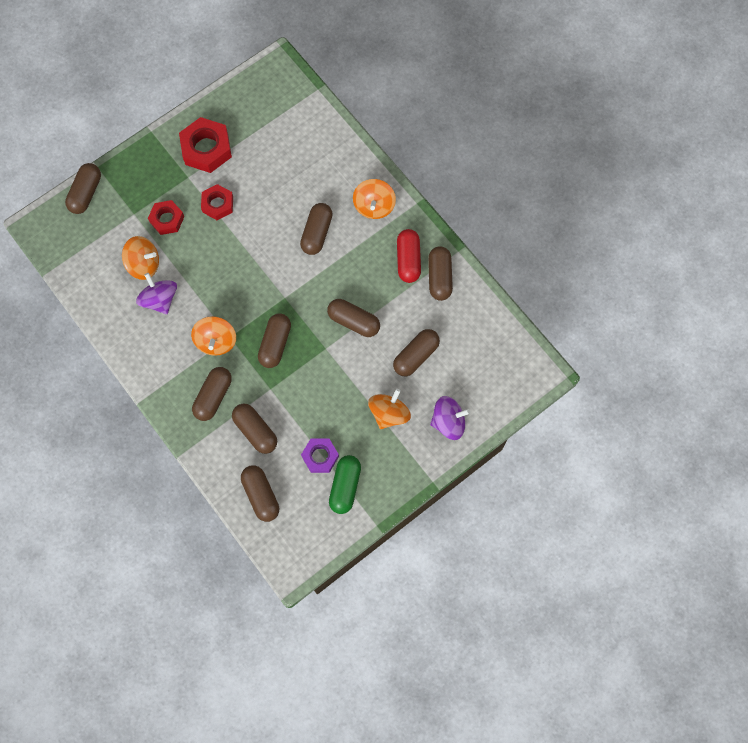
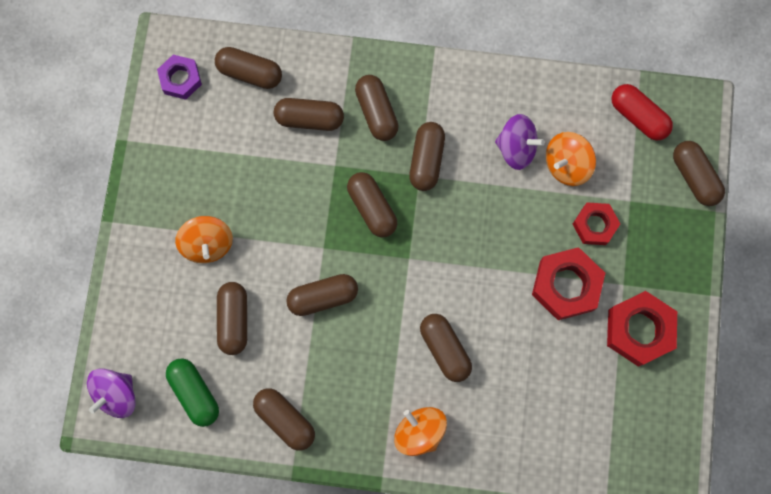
camera: 135 degrees right, 5 degrees up
orange spinning top [191,316,236,356] -> brown capsule [409,122,445,191]
red nut [201,184,233,220] -> red nut [532,247,605,320], size x1.58
purple nut [301,438,339,473] -> purple nut moved to [157,55,202,100]
green capsule [329,455,361,514] -> green capsule moved to [166,358,219,427]
red capsule [397,229,421,283] -> red capsule moved to [612,84,673,140]
purple spinning top [430,396,470,440] -> purple spinning top moved to [87,368,136,418]

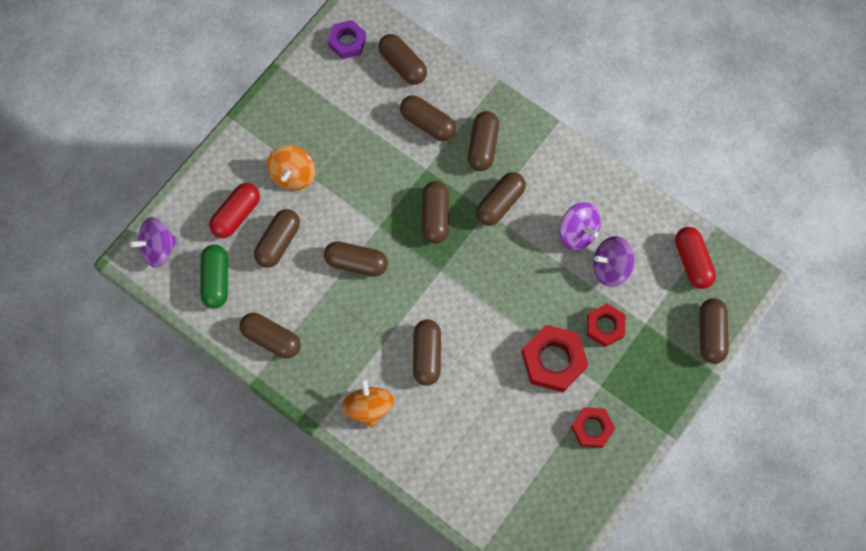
camera: 30 degrees right, 5 degrees down
brown capsule [253,388,315,451] -> brown capsule turned 45 degrees counterclockwise [240,313,301,359]
orange spinning top [546,132,596,186] -> purple spinning top [593,236,634,287]
red nut [607,291,677,367] -> red nut [571,407,615,448], size x0.63
none -> red capsule [209,183,260,238]

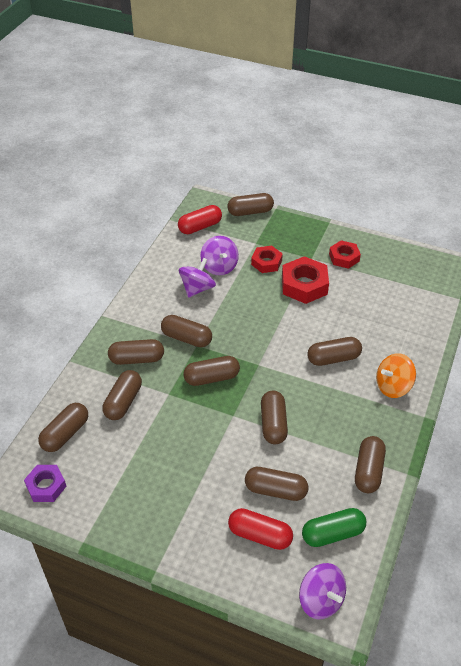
camera: 105 degrees left, 25 degrees down
orange spinning top [267,145,315,190] -> none

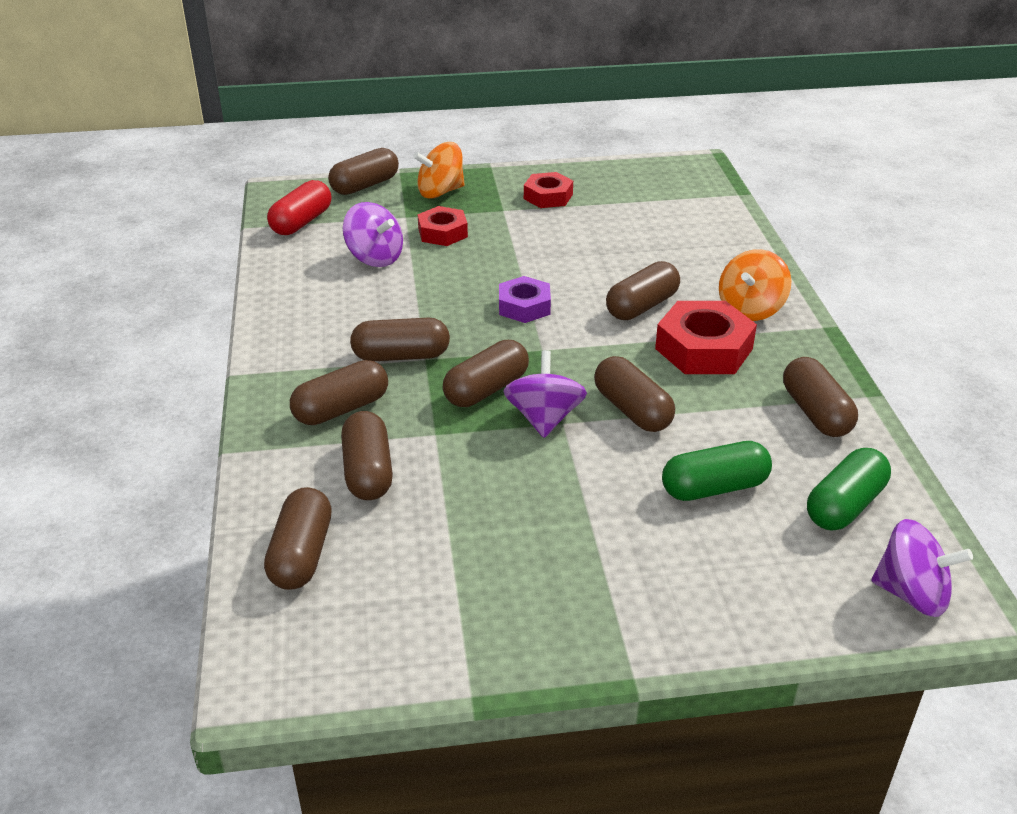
camera: 30 degrees left, 10 degrees down
purple nut [24,465,66,502] -> purple nut moved to [499,276,551,323]
purple spinning top [179,258,216,298] -> purple spinning top moved to [503,350,587,438]
red capsule [228,508,293,550] -> none
brown capsule [245,467,308,501] -> green capsule [662,441,772,501]
red nut [282,256,329,304] -> red nut moved to [655,301,757,374]
none -> orange spinning top [413,142,465,199]

